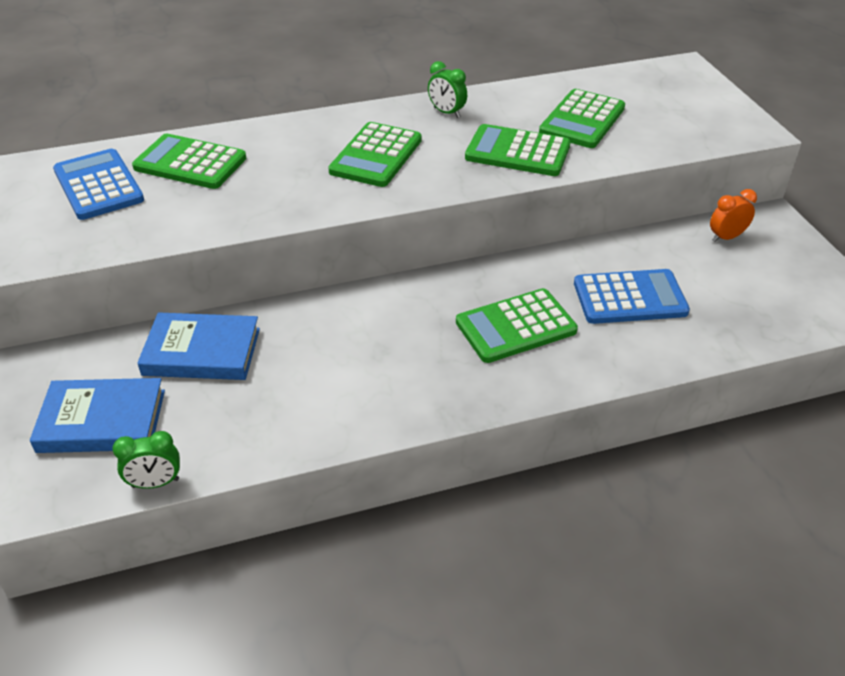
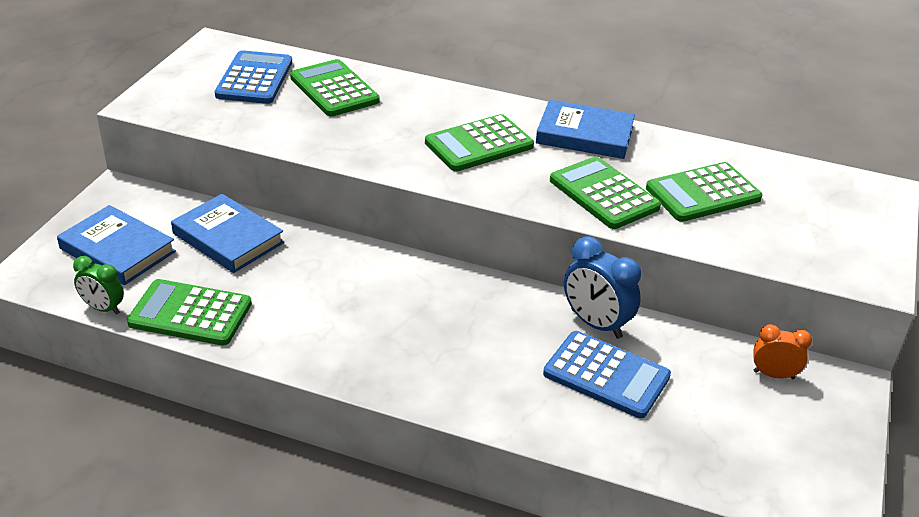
camera: 35 degrees right, 5 degrees down
green clock [428,61,467,118] -> blue book [536,100,635,159]
green calculator [456,288,578,363] -> green calculator moved to [127,279,252,346]
none -> blue clock [564,236,641,339]

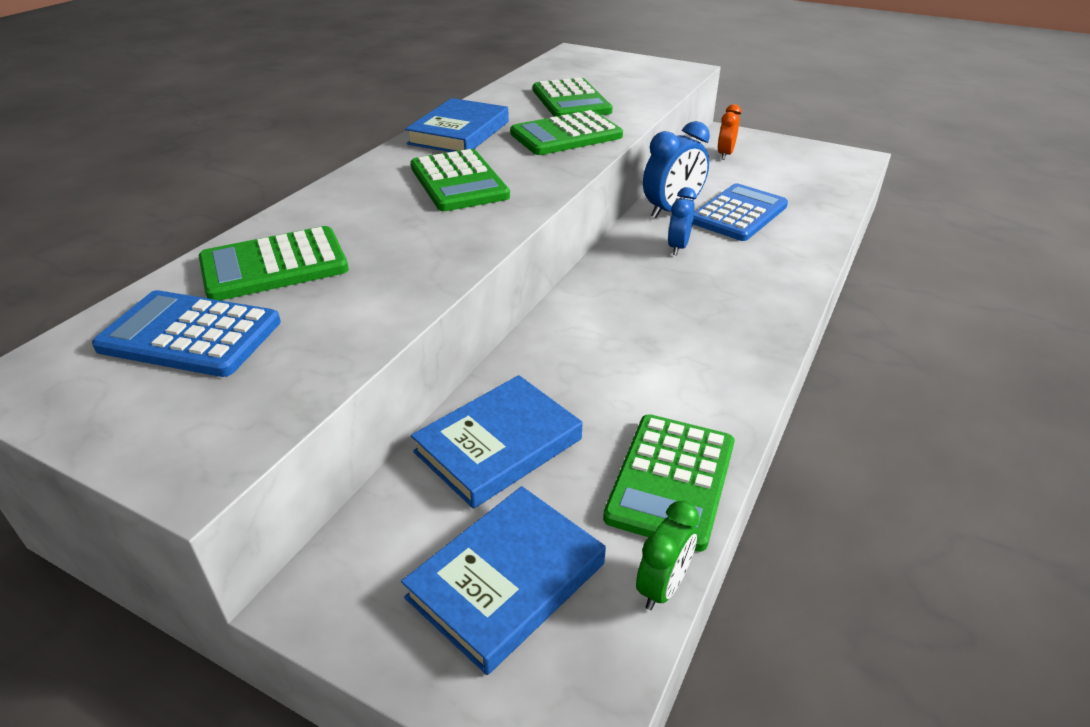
camera: 80 degrees left, 0 degrees up
none -> blue clock [668,187,696,255]

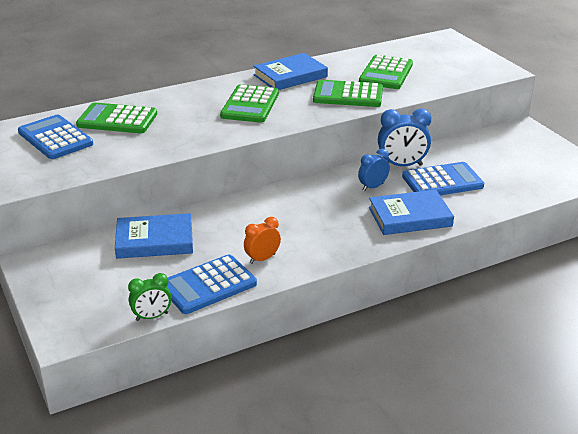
camera: 35 degrees right, 5 degrees down
blue book [401,486,606,675] -> blue book moved to [369,190,454,235]
green calculator [603,414,734,552] -> blue calculator [167,254,257,314]
orange clock [718,104,741,160] -> orange clock moved to [244,217,281,264]

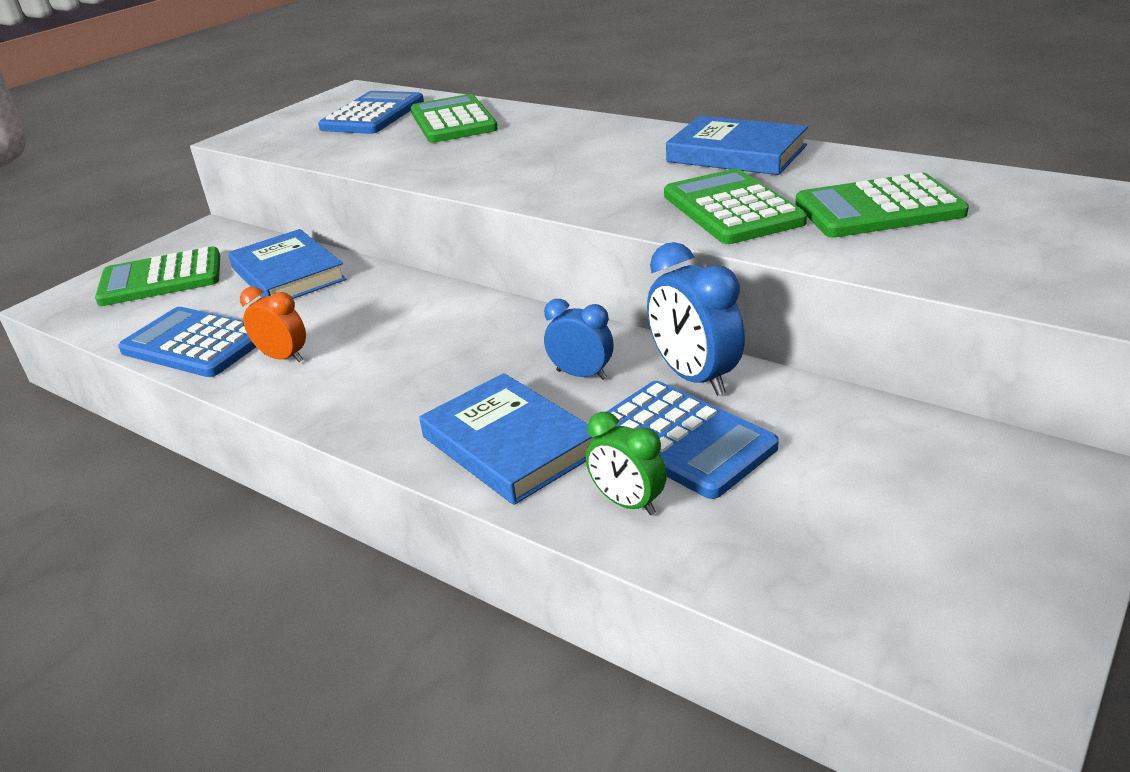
camera: 65 degrees right, 0 degrees up
green clock [128,273,171,321] -> green clock moved to [586,412,667,515]
green calculator [220,84,279,123] -> green calculator moved to [95,246,220,306]

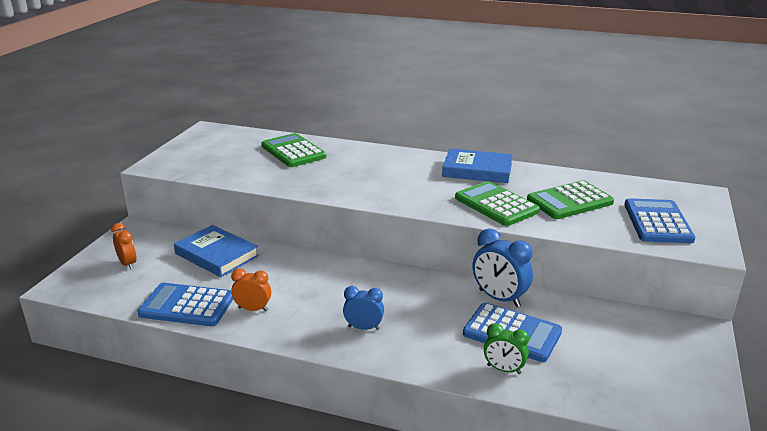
camera: 20 degrees left, 5 degrees down
green calculator [95,246,220,306] -> orange clock [111,223,137,270]
blue calculator [318,91,424,134] -> blue calculator moved to [624,198,695,243]
blue book [419,373,594,505] -> none
blue clock [544,299,614,380] -> blue clock moved to [343,286,384,330]

